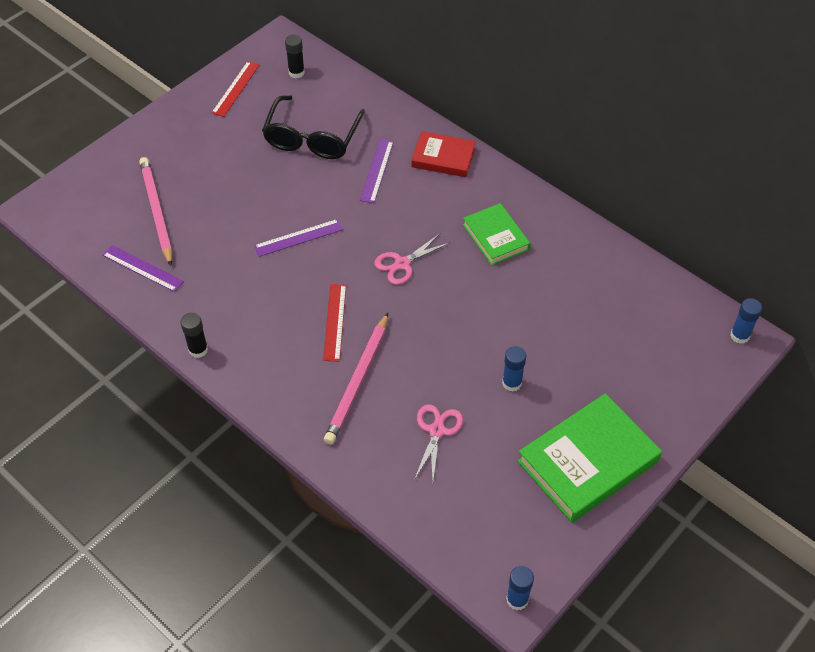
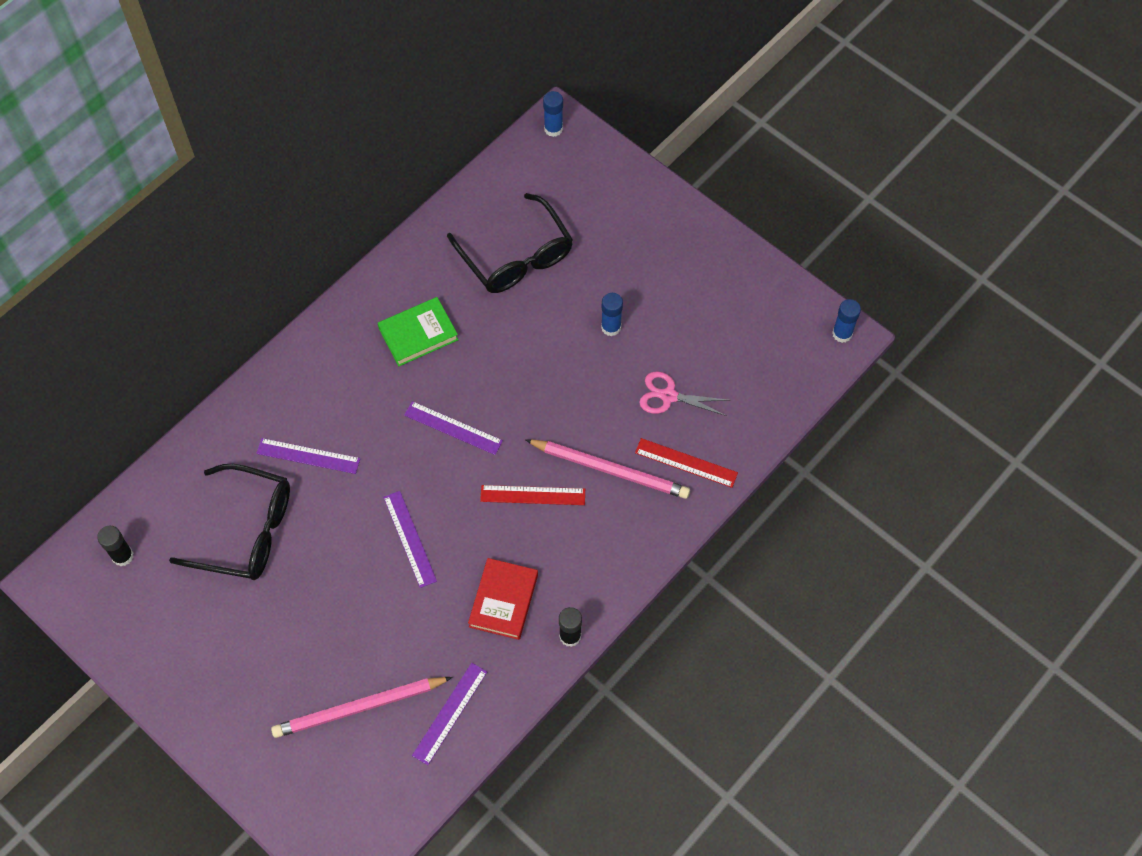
camera: 90 degrees left, 10 degrees up
red ruler [212,61,260,117] -> red ruler moved to [635,438,738,488]
pink scissors [374,233,451,285] -> purple ruler [404,401,503,455]
red book [411,131,476,177] -> red book moved to [468,558,538,640]
green book [517,393,662,523] -> none
none -> black glasses [447,193,573,293]

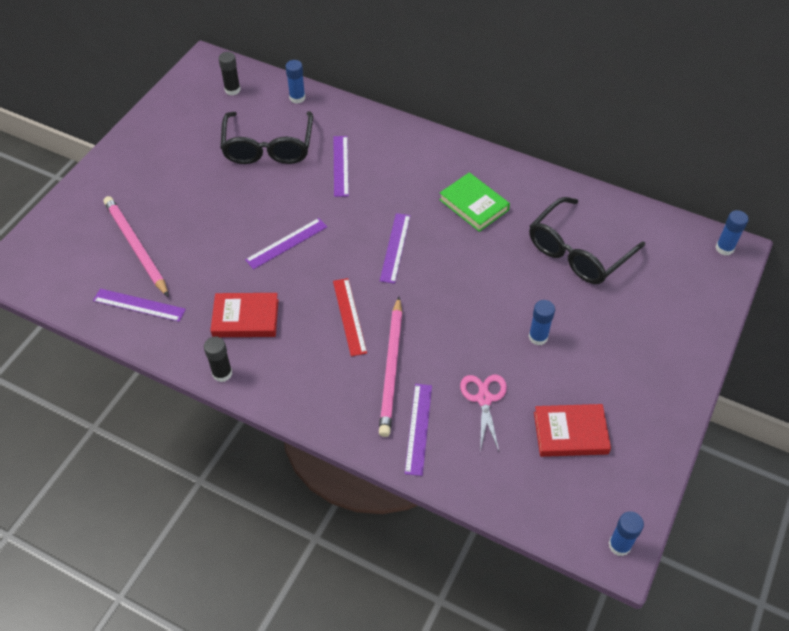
camera: 75 degrees right, 10 degrees down
red ruler [635,438,738,488] -> purple ruler [405,384,432,476]
none -> blue glue stick [286,60,305,104]
none -> red book [534,404,611,457]

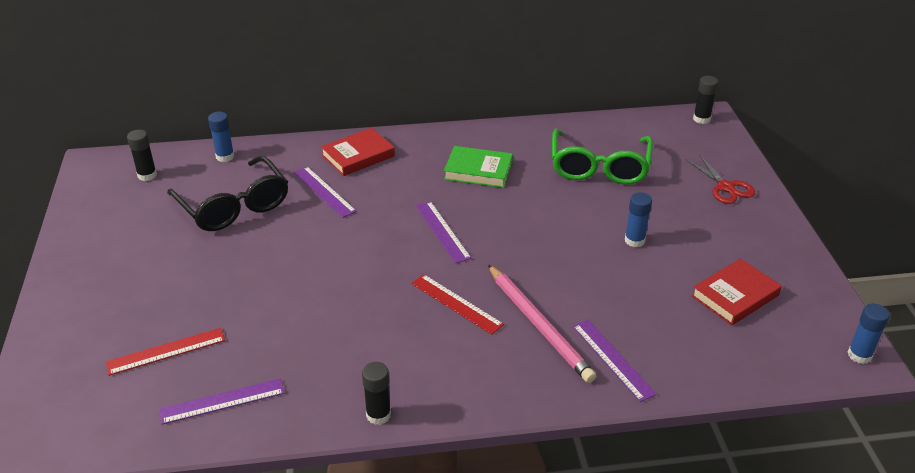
camera: 35 degrees left, 15 degrees down
pink pencil [104,196,169,297] -> red ruler [106,328,225,376]
red book [210,293,279,337] -> red book moved to [321,128,395,176]
purple ruler [245,218,327,270] -> none
pink scissors [460,375,507,451] -> none
black glasses [529,197,645,284] -> green glasses [552,129,653,184]
blue glue stick [716,210,749,256] -> black glue stick [693,76,718,124]
none -> red scissors [685,154,755,204]

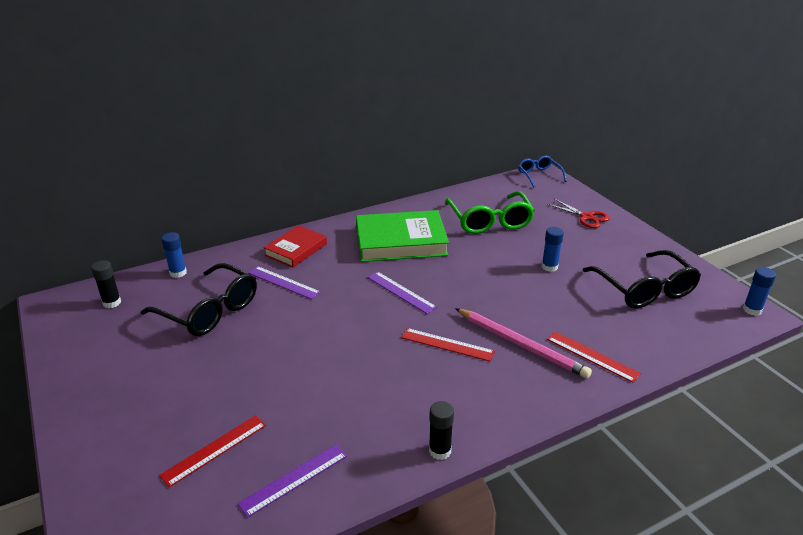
camera: 20 degrees left, 5 degrees down
green book [444,146,513,188] -> green book [356,210,449,262], size x1.69
purple ruler [573,320,657,402] -> red ruler [547,331,641,383]
red book [692,258,782,325] -> black glasses [583,250,701,309]
black glue stick [693,76,718,124] -> blue glasses [518,156,567,188]

